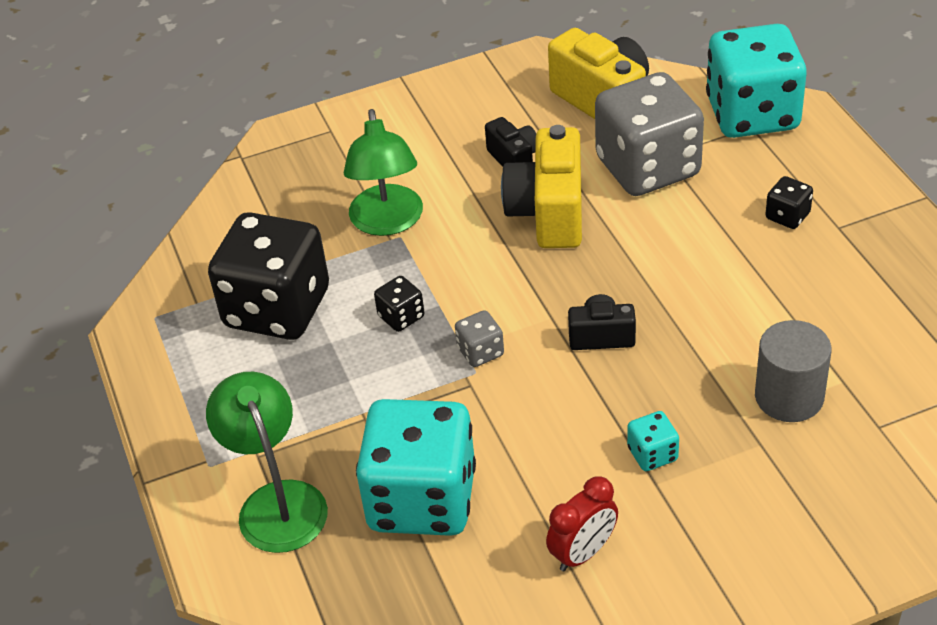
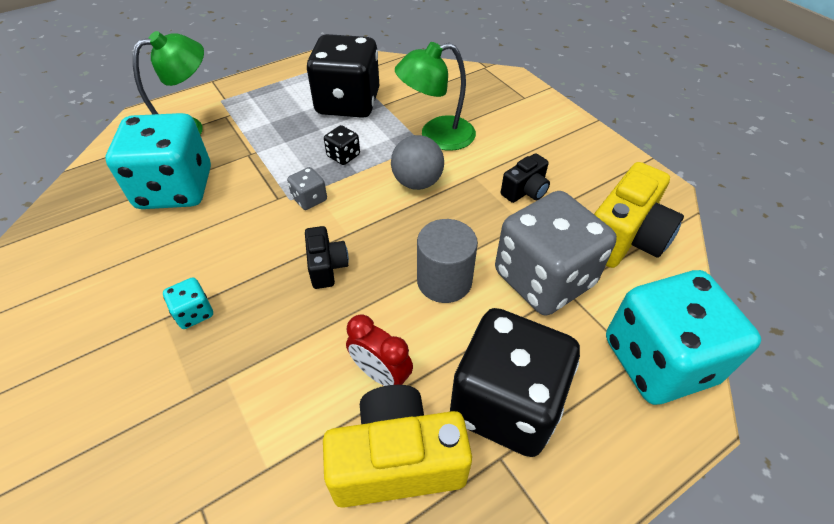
camera: 75 degrees right, 5 degrees up
yellow camera [501,125,582,248] -> yellow camera moved to [323,385,472,508]
red clock [546,476,618,571] -> red clock moved to [346,314,413,386]
grey cylinder [755,320,832,422] -> grey cylinder moved to [417,219,478,303]
black dice [765,176,813,229] -> black dice [450,308,580,457], size x2.44
none -> grey ball [391,135,444,190]

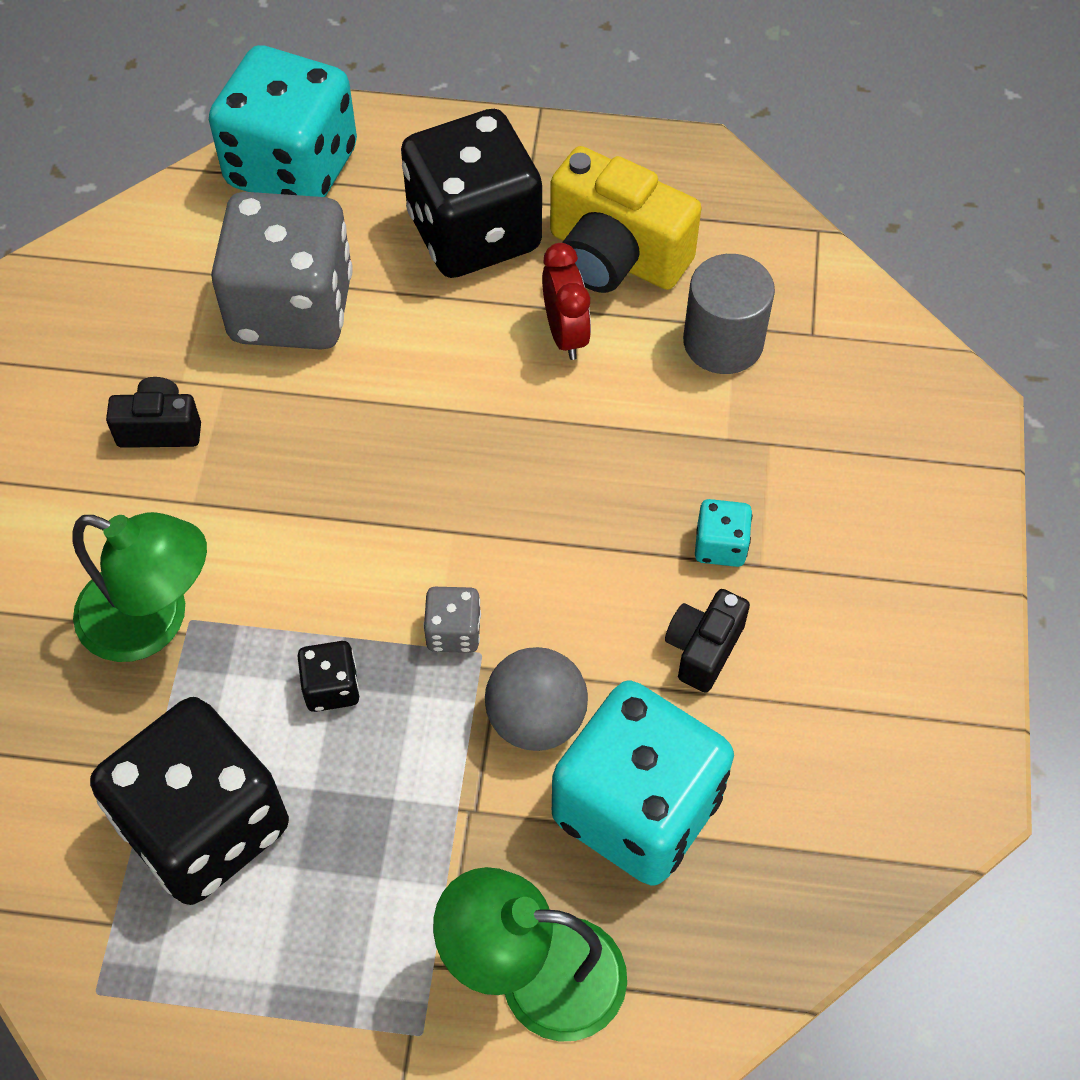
camera: 140 degrees left, 10 degrees up
black camera [305,226,349,289] -> black camera moved to [665,589,750,693]
grey ball [391,135,444,190] -> grey ball moved to [485,647,588,751]
grey cylinder [417,219,478,303] -> grey cylinder moved to [683,254,775,374]
yellow camera [594,162,684,268] -> none

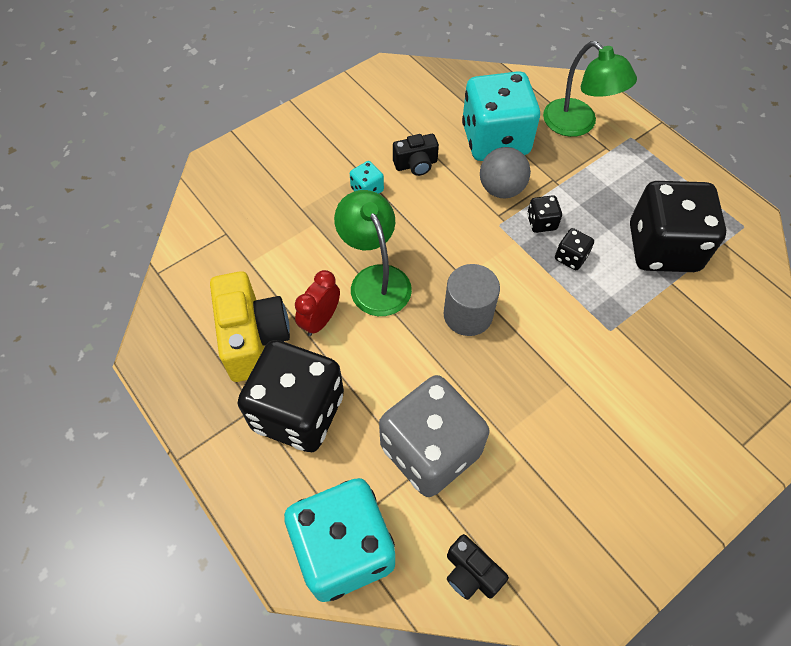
camera: 135 degrees left, 0 degrees up
green lamp [72,512,207,662] -> green lamp moved to [334,190,412,316]
black camera [106,377,201,448] -> black camera moved to [447,534,509,600]
grey dice [423,587,481,653] -> none
grey cylinder [683,254,775,374] -> grey cylinder moved to [443,264,500,336]
none -> black dice [527,195,562,233]

